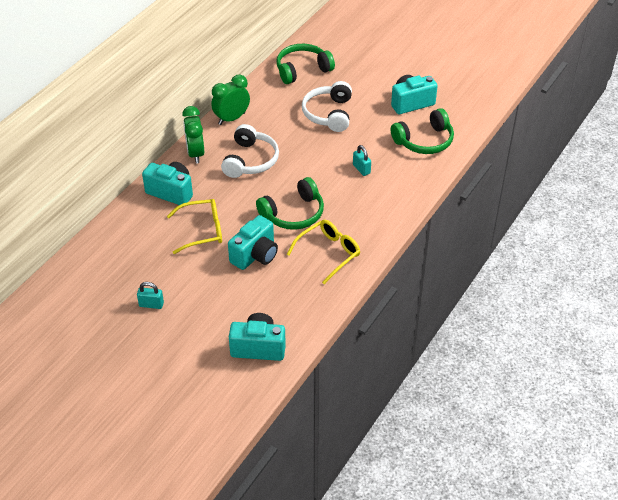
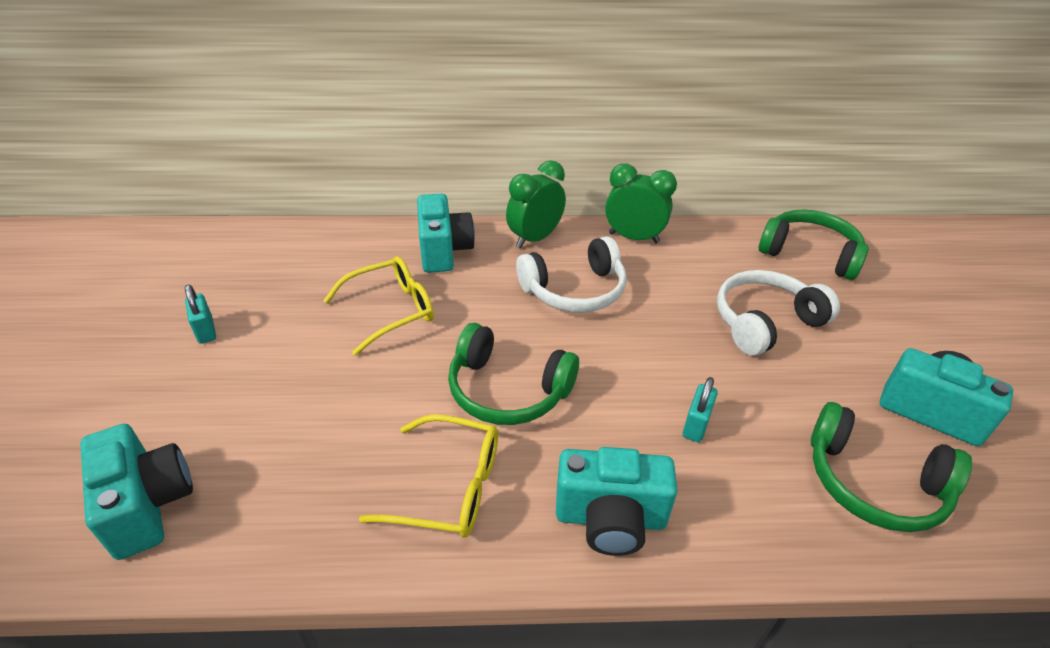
camera: 55 degrees right, 5 degrees down
yellow glasses [167,199,222,254] -> yellow glasses turned 75 degrees counterclockwise [323,256,434,355]
turquoise camera [228,215,278,270] -> turquoise camera moved to [556,447,677,556]

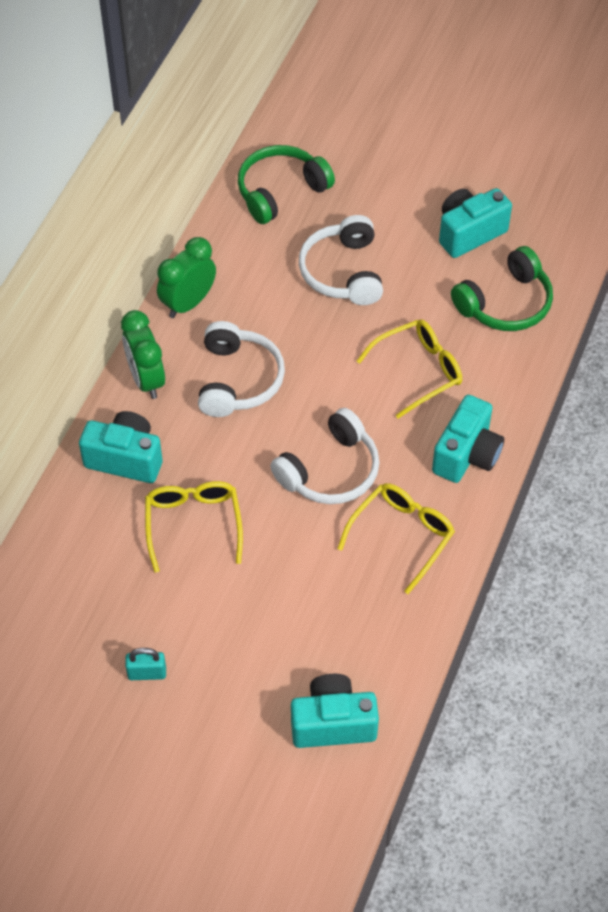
camera: 65 degrees left, 15 degrees up
green headphones [448,323,579,425] -> white headphones [270,408,379,504]
turquoise padlock [683,377,718,442] -> yellow glasses [357,319,462,419]

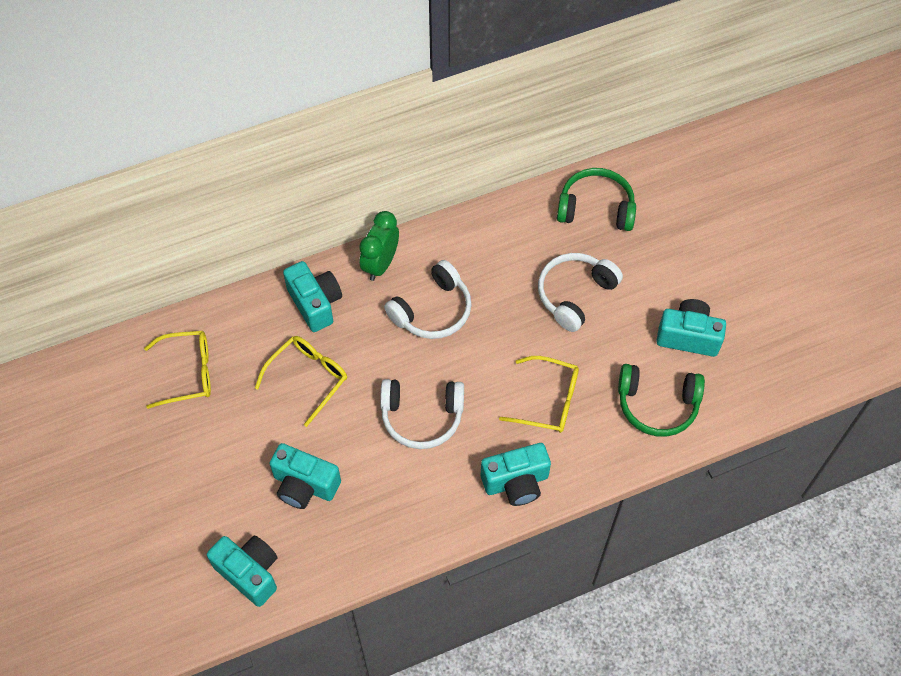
camera: 45 degrees right, 5 degrees up
turquoise padlock [125,648,166,680] -> none
green clock [157,237,216,318] -> none
yellow glasses [337,483,455,594] -> yellow glasses moved to [144,331,211,409]
none -> turquoise camera [269,443,341,509]

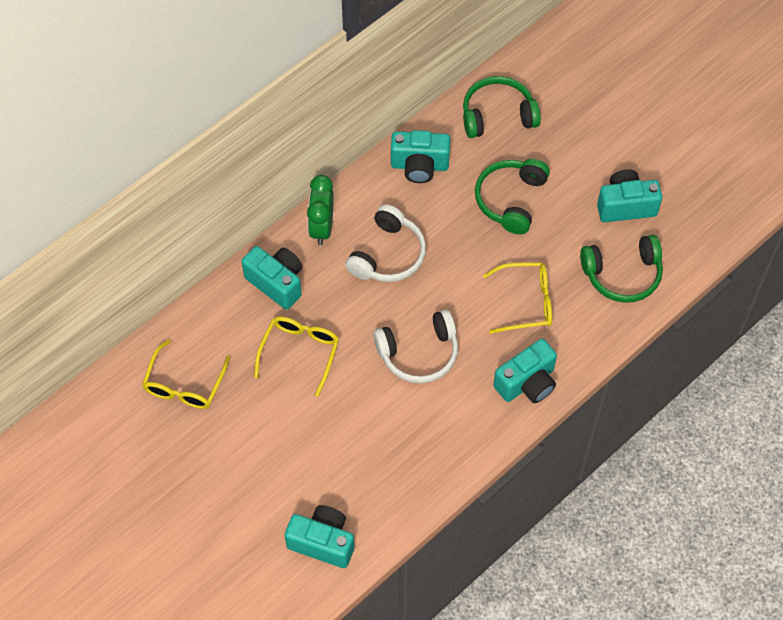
camera: 20 degrees left, 0 degrees up
yellow glasses [144,331,211,409] -> yellow glasses turned 135 degrees clockwise [142,339,230,409]
turquoise camera [269,443,341,509] -> turquoise camera moved to [391,130,450,183]
white headphones [538,253,623,332] -> green headphones [475,159,550,235]

